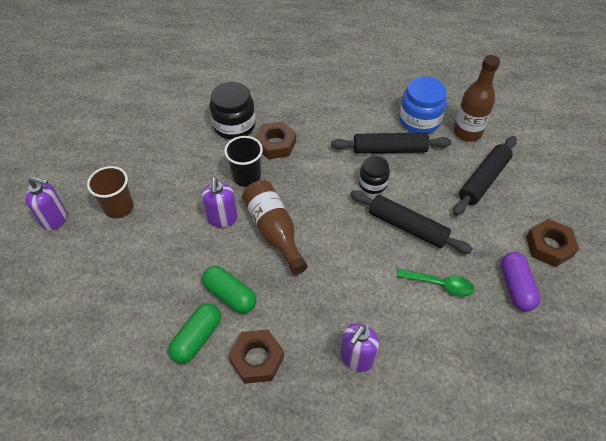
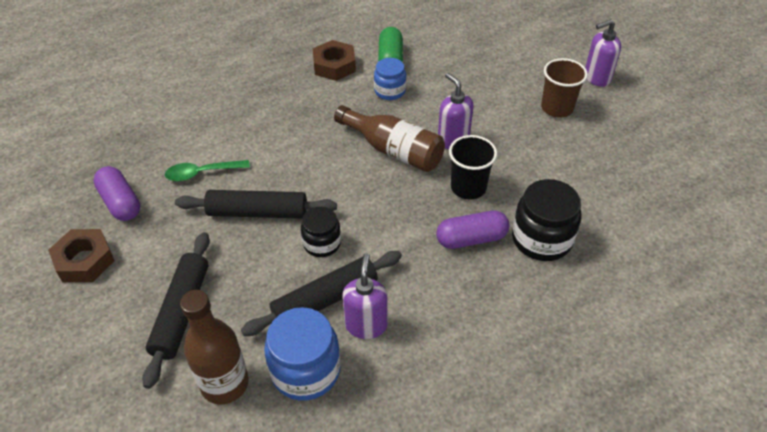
camera: 150 degrees right, 5 degrees down
green capsule [202,266,256,314] -> blue jar [374,58,406,100]
brown nut [255,121,296,159] -> purple capsule [436,211,509,249]
purple soap dispenser [340,323,379,372] -> purple soap dispenser moved to [342,253,388,339]

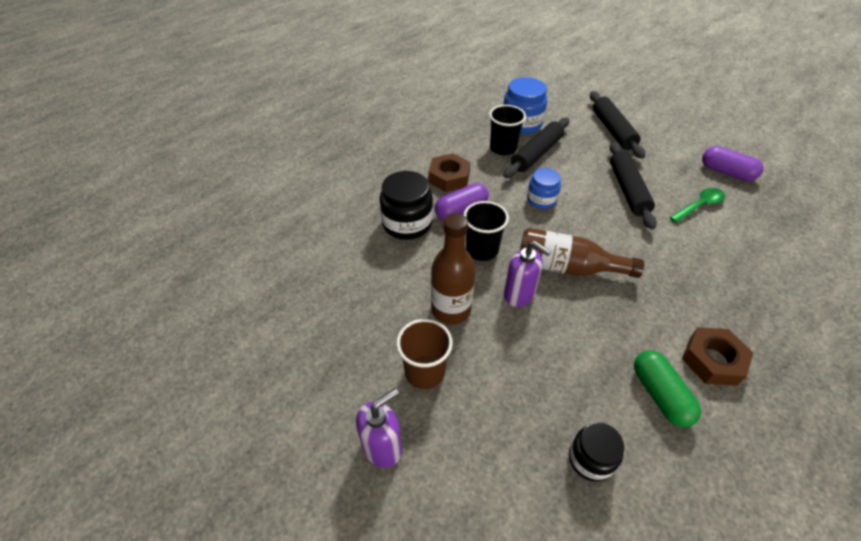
camera: 160 degrees right, 0 degrees up
brown nut [48,229,115,282] -> brown nut moved to [428,153,470,192]
black rolling pin [175,190,337,219] -> black rolling pin turned 75 degrees counterclockwise [609,141,657,230]
brown bottle [180,290,249,405] -> brown bottle moved to [431,213,475,325]
black jar [301,207,341,257] -> black jar moved to [569,422,624,482]
purple soap dispenser [342,253,388,339] -> black cup [489,105,526,155]
blue jar [374,58,406,100] -> blue jar moved to [527,168,561,209]

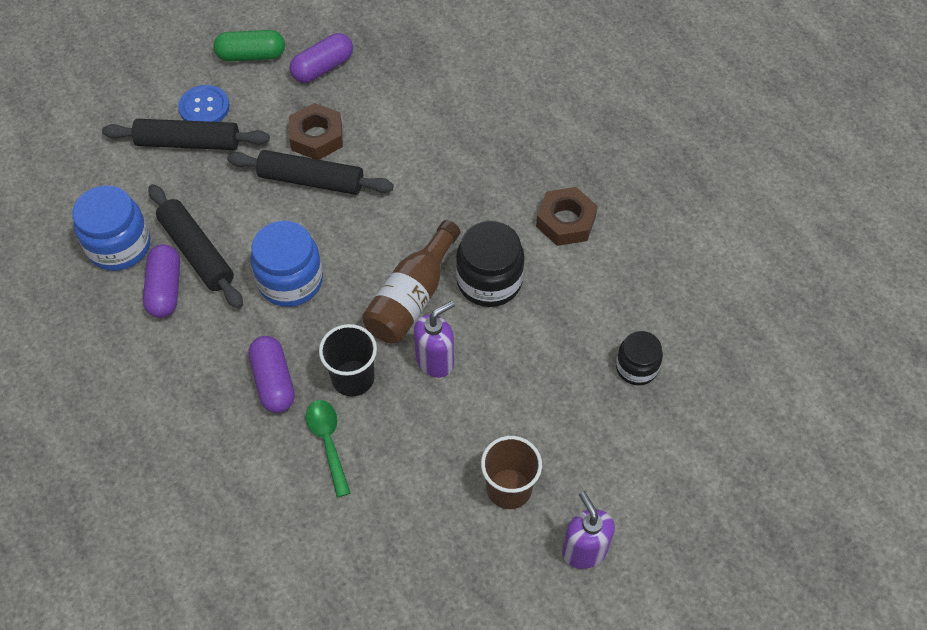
camera: 75 degrees left, 10 degrees up
black jar [379,171,433,240] -> black jar moved to [456,221,525,307]
brown nut [428,153,470,192] -> brown nut moved to [289,103,343,160]
brown bottle [431,213,475,325] -> none
black cup [489,105,526,155] -> purple capsule [143,244,180,318]
blue jar [527,168,561,209] -> blue jar [250,221,323,307], size x1.60
green capsule [634,350,701,427] -> green capsule moved to [213,30,285,62]
green spoon [670,188,725,223] -> green spoon moved to [306,400,350,497]
none -> blue button [178,85,230,122]

